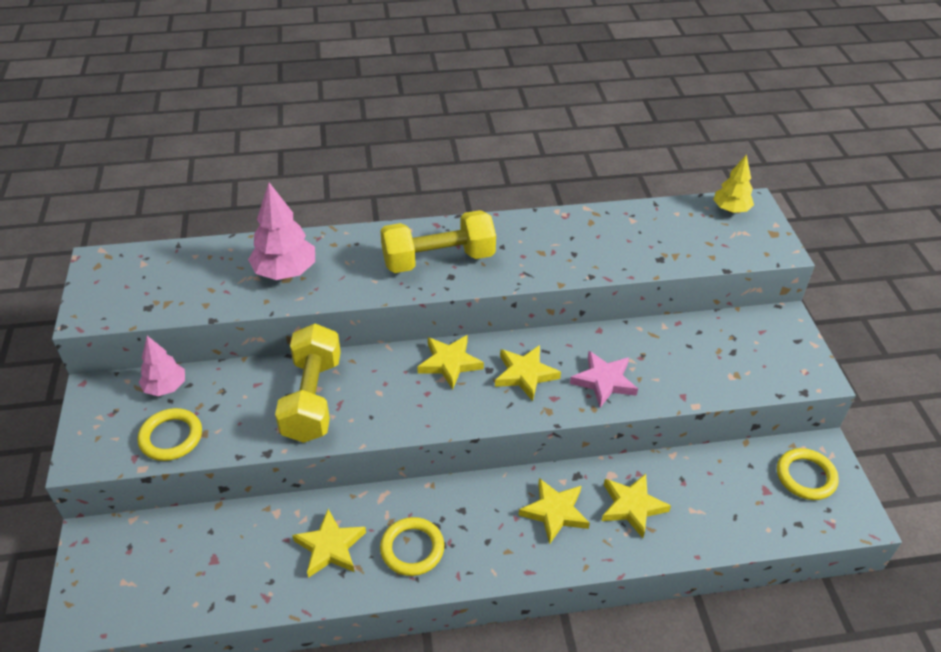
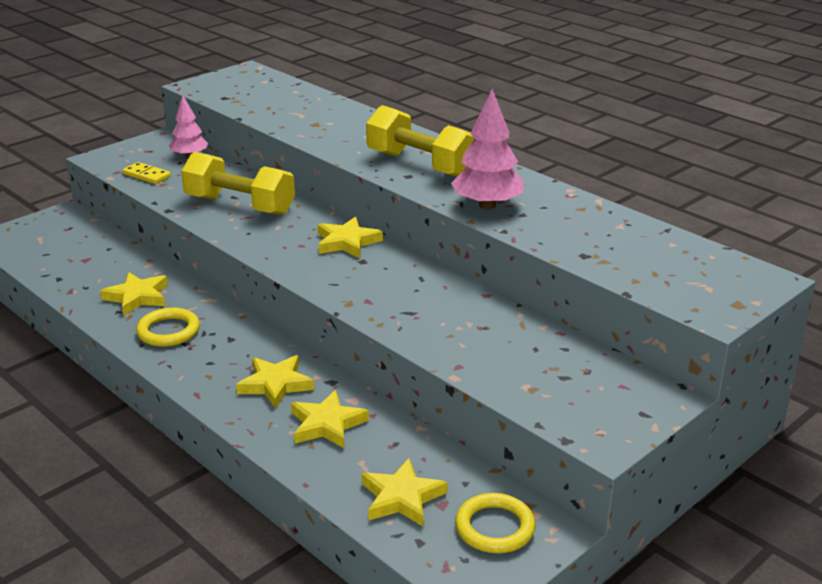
camera: 55 degrees right, 15 degrees down
yellow ring [138,408,202,461] -> yellow domino [123,162,171,184]
pink tree [248,182,315,280] -> pink tree moved to [451,89,524,209]
yellow dumbbell [275,323,341,443] -> yellow dumbbell turned 60 degrees clockwise [181,152,295,215]
yellow star [495,345,561,401] -> yellow star moved to [361,458,448,526]
pink star [570,351,638,408] -> none
yellow tree [713,154,754,213] -> none

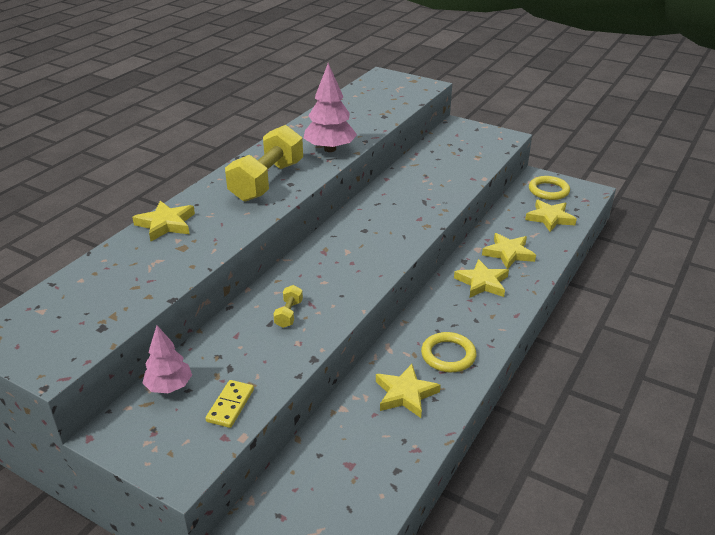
camera: 105 degrees left, 5 degrees up
yellow dumbbell [181,152,295,215] -> yellow dumbbell [273,285,303,328], size x0.43
yellow star [318,217,383,258] -> yellow star moved to [132,201,195,241]

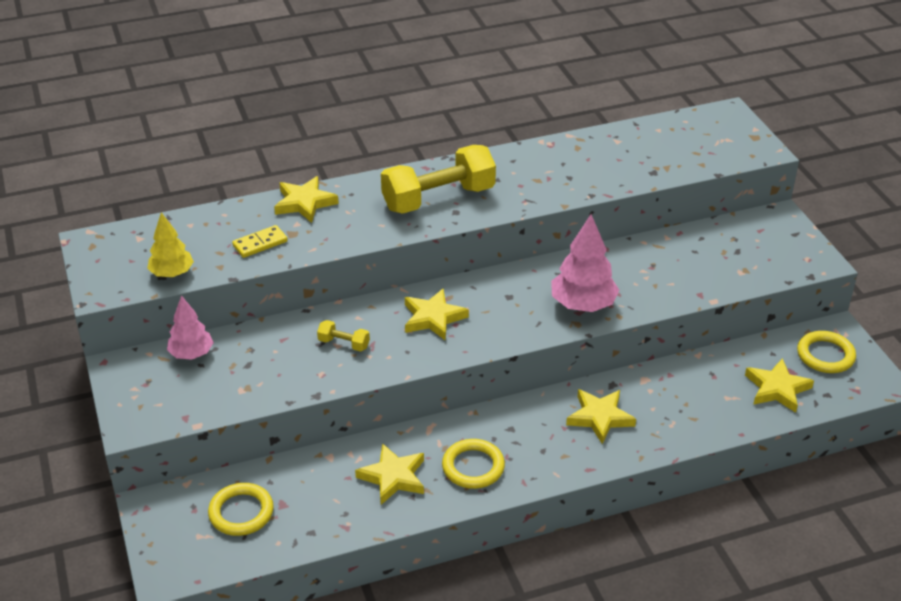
camera: 40 degrees right, 5 degrees up
yellow domino [205,380,254,428] -> yellow domino moved to [232,225,288,258]
yellow dumbbell [273,285,303,328] -> yellow dumbbell turned 60 degrees clockwise [317,320,370,352]
pink tree [304,63,357,152] -> pink tree moved to [551,214,619,312]
yellow star [482,233,536,269] -> yellow star moved to [405,289,469,341]
none -> yellow tree [147,212,194,277]
none -> yellow ring [208,483,274,536]

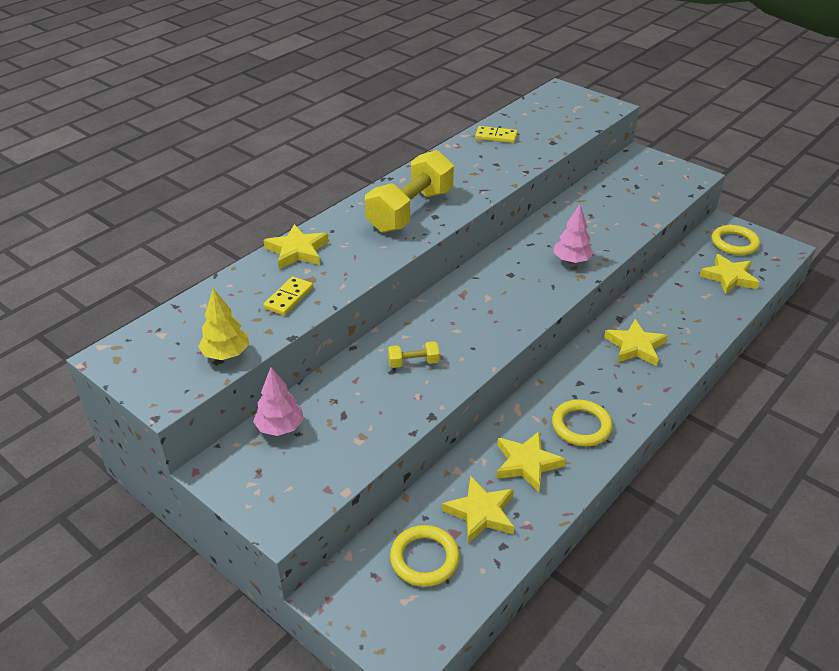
camera: 30 degrees left, 0 degrees up
yellow star [405,289,469,341] -> yellow star moved to [442,476,514,543]
pink tree [551,214,619,312] -> pink tree [553,204,594,264], size x0.65
none -> yellow domino [475,126,518,143]

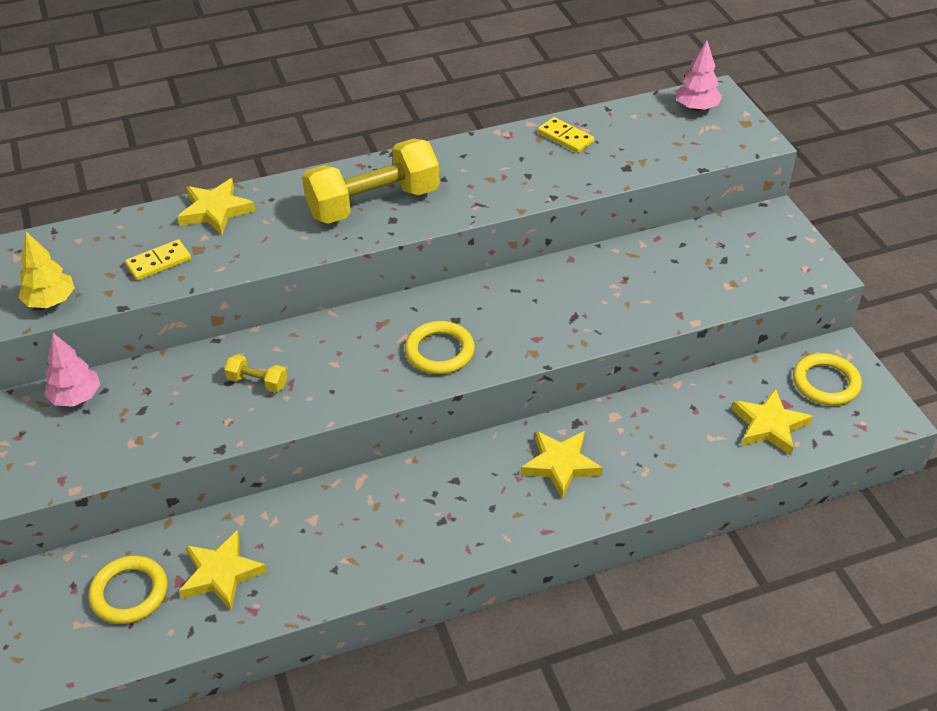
camera: 30 degrees right, 5 degrees up
yellow star [496,431,566,492] -> none
yellow ring [552,400,613,446] -> yellow ring moved to [405,321,475,374]
pink tree [553,204,594,264] -> pink tree moved to [676,40,722,111]

